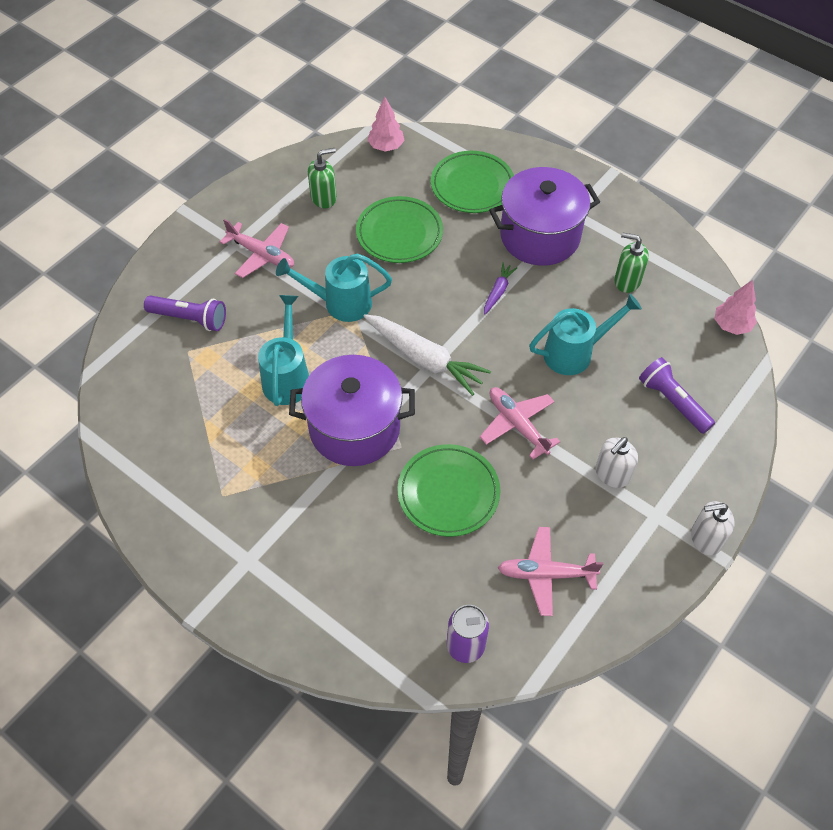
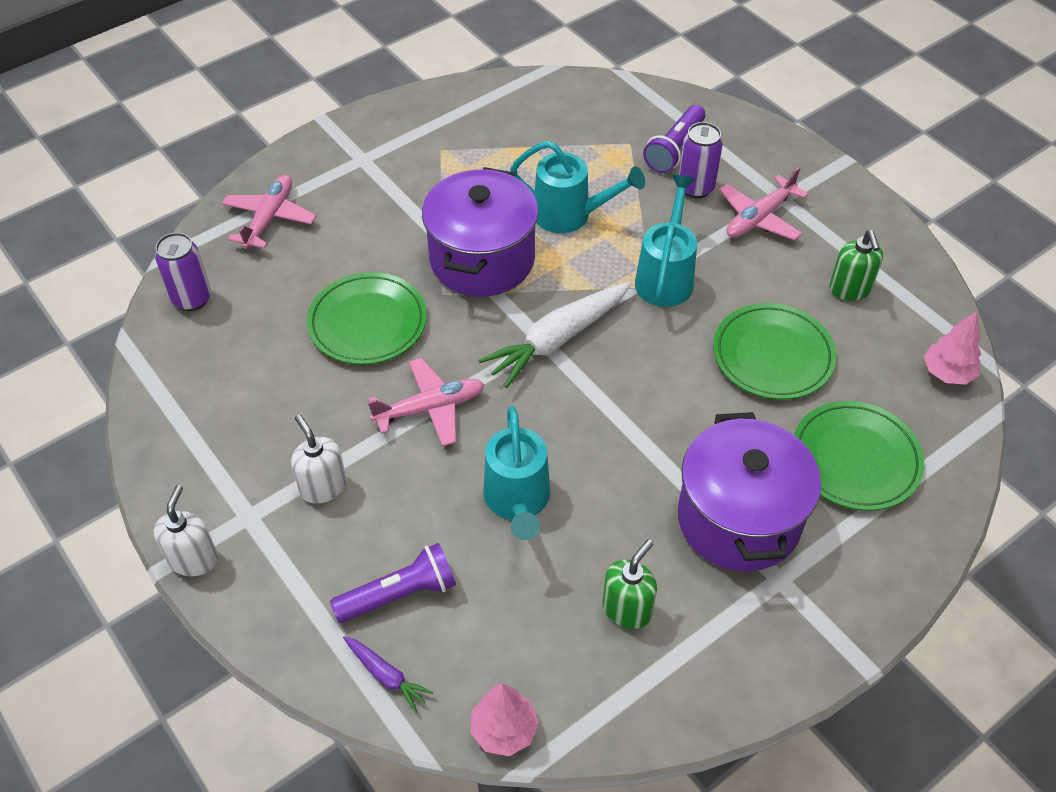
camera: 105 degrees right, 5 degrees down
purple carrot [484,263,517,315] -> purple carrot moved to [343,636,433,713]
pink plane [498,527,603,616] -> pink plane moved to [222,174,316,249]
none -> purple can [679,122,723,199]

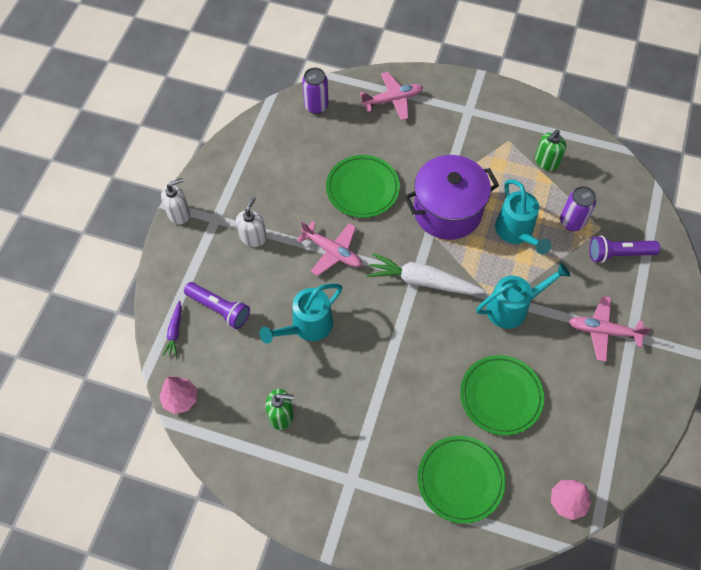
camera: 55 degrees right, 10 degrees up
purple pot [678,412,821,571] -> none
purple can [679,122,723,199] -> purple can moved to [560,186,596,231]
green soap dispenser [829,230,883,301] -> green soap dispenser moved to [535,130,566,171]

